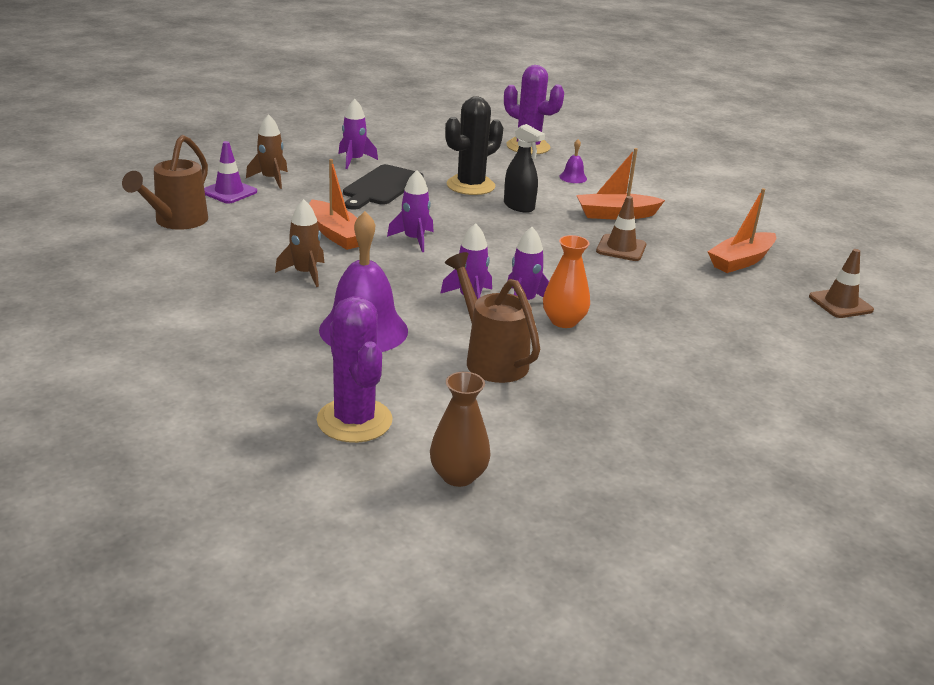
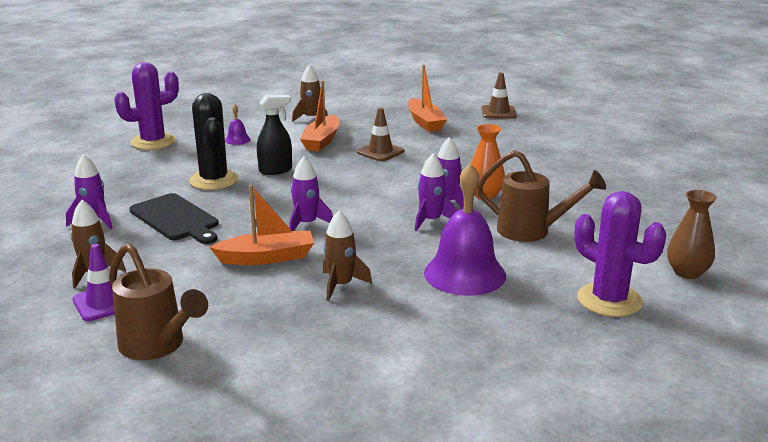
camera: 65 degrees left, 5 degrees down
purple cactus [317,296,393,443] -> purple cactus turned 45 degrees clockwise [574,191,666,317]
brown watering can [445,252,540,383] -> brown watering can turned 150 degrees counterclockwise [477,150,606,242]
none -> brown rocket [292,64,328,122]

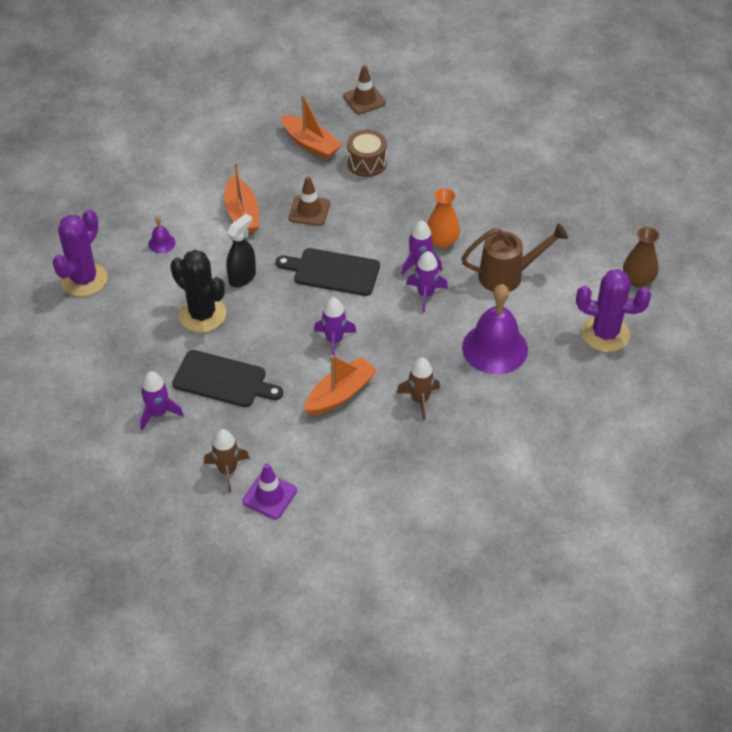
camera: 30 degrees left, 25 degrees up
brown watering can [109,243,208,360] -> none
brown rocket [292,64,328,122] -> none
none -> black cutting board [276,248,380,296]
none -> brown drum [347,130,387,177]

